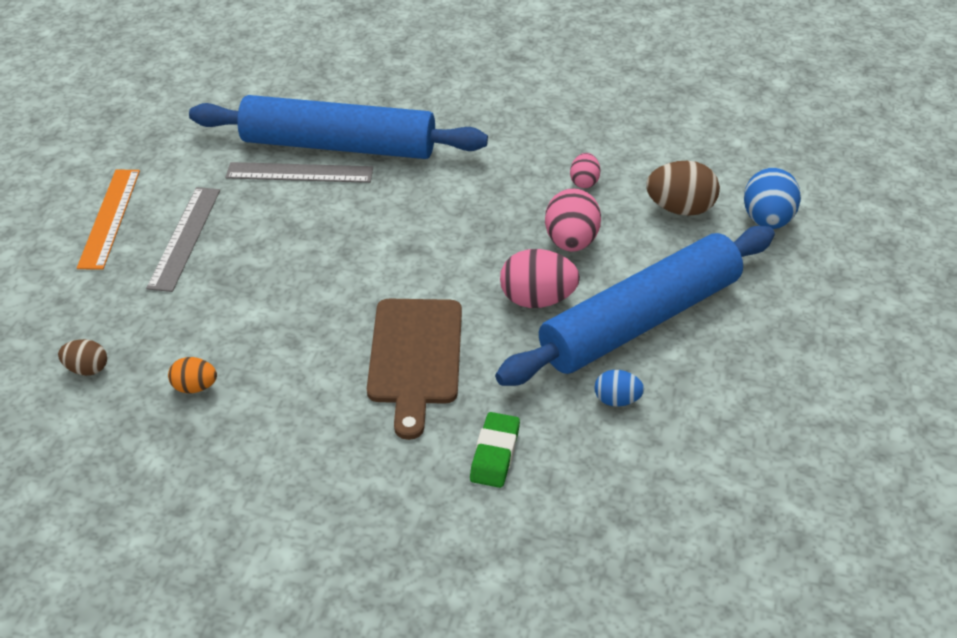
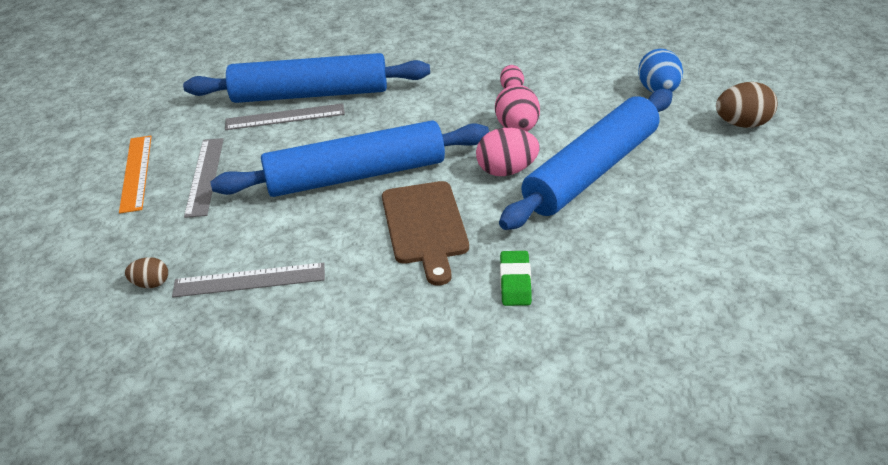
camera: 10 degrees left, 5 degrees down
orange egg [168,357,217,393] -> grey ruler [172,262,325,297]
blue egg [594,370,644,407] -> none
brown egg [646,161,720,216] -> brown egg moved to [716,82,777,128]
none -> blue rolling pin [210,120,489,197]

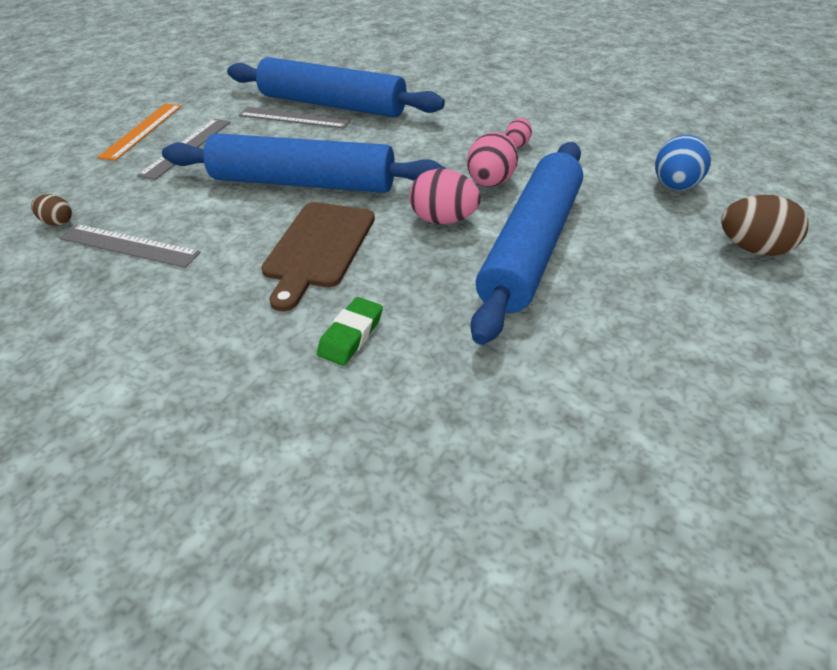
camera: 25 degrees right, 5 degrees up
blue rolling pin [499,89,673,230] -> blue rolling pin turned 45 degrees counterclockwise [471,142,583,345]

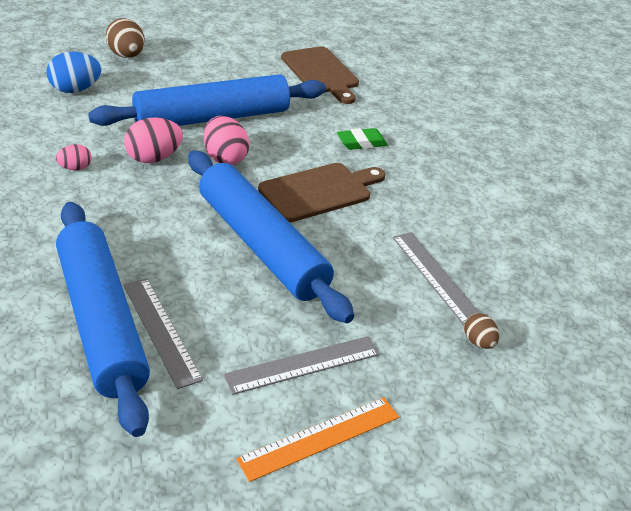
camera: 140 degrees left, 5 degrees down
none -> brown cutting board [281,46,359,104]

